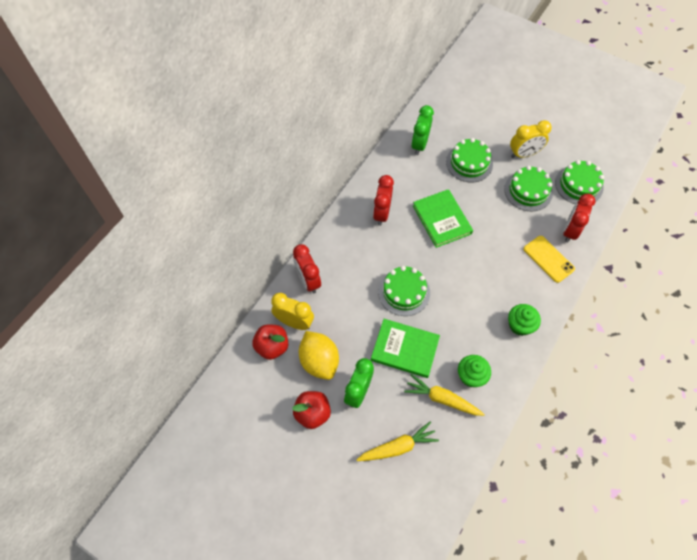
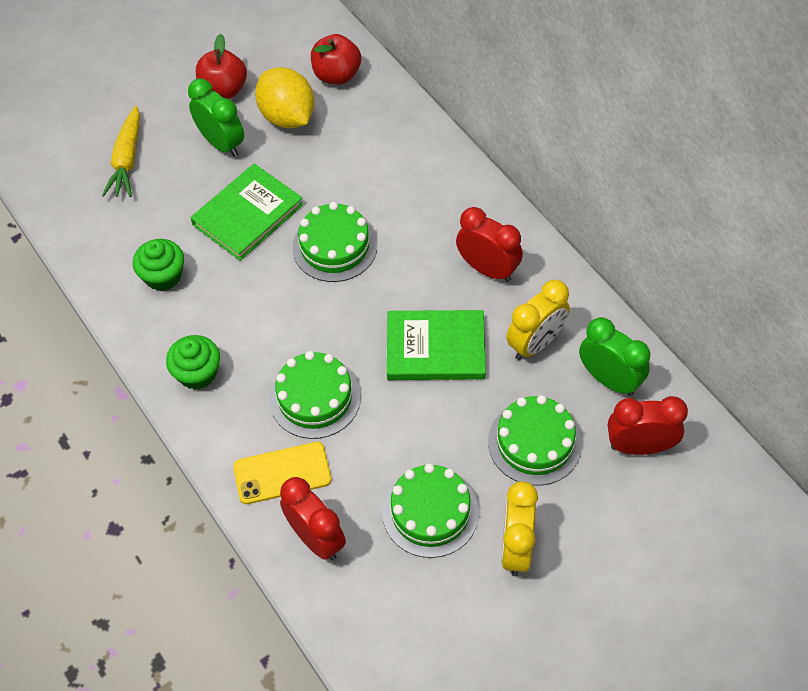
camera: 115 degrees right, 5 degrees down
yellow clock [271,293,314,330] -> yellow clock moved to [506,280,570,360]
red clock [293,244,321,294] -> red clock moved to [608,396,688,455]
yellow lemon [299,331,339,380] -> yellow lemon turned 60 degrees clockwise [255,67,315,128]
yellow carrot [404,374,485,416] -> none
green cake [555,160,604,204] -> green cake moved to [269,351,361,439]

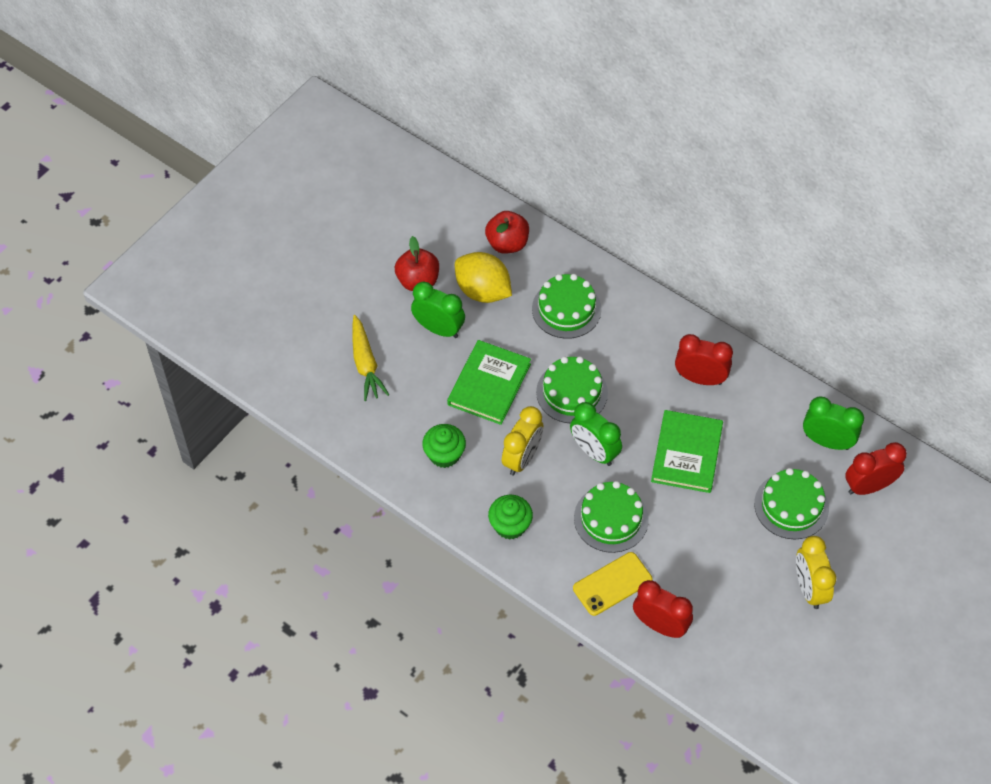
camera: 20 degrees left, 0 degrees up
green cake [382,463,479,558] -> green cake moved to [532,274,602,339]
green book [387,310,486,380] -> green book turned 60 degrees counterclockwise [651,410,723,493]
yellow clock [506,280,570,360] -> yellow clock moved to [502,406,543,476]
none -> green clock [570,402,622,466]

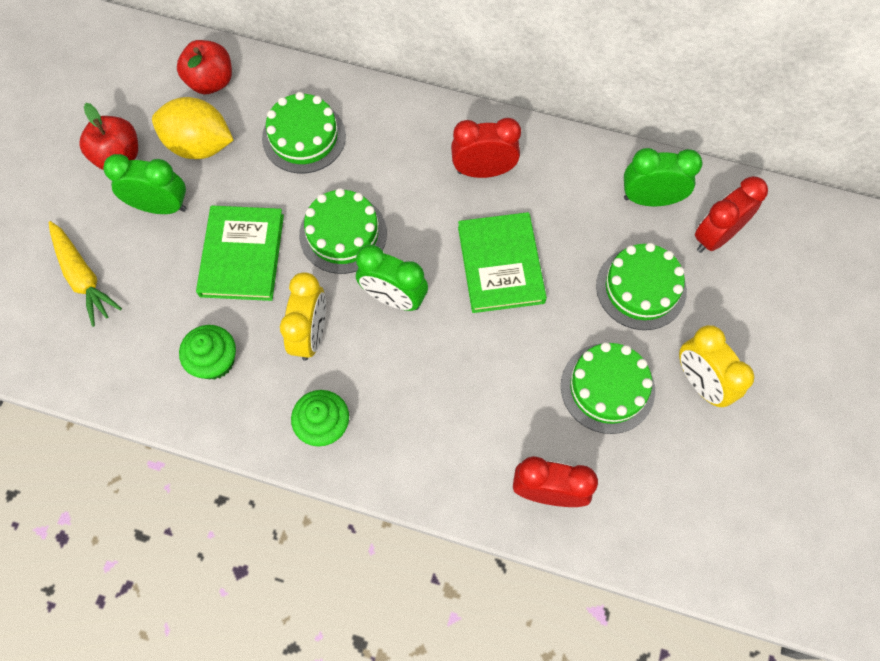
camera: 20 degrees left, 10 degrees up
yellow phone [573,552,652,616] -> none
green cake [574,481,649,553] -> green cake moved to [561,342,655,434]

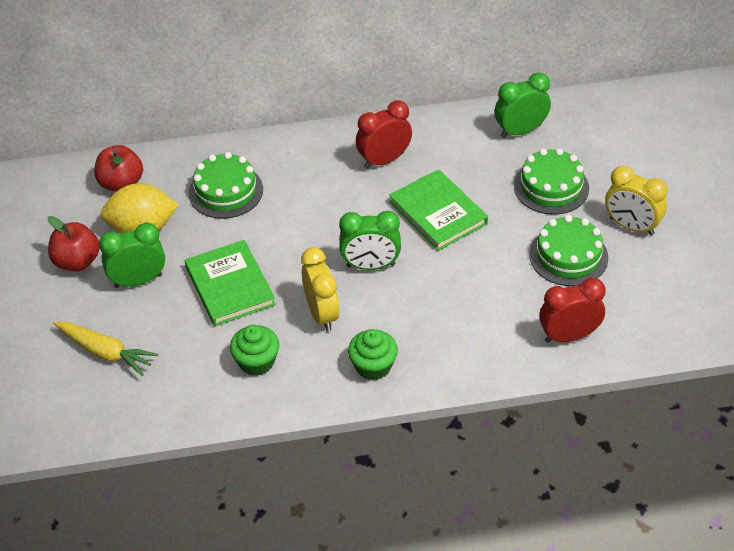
camera: 25 degrees left, 20 degrees down
green cake [299,188,387,274] -> none
red clock [695,176,768,253] -> none

